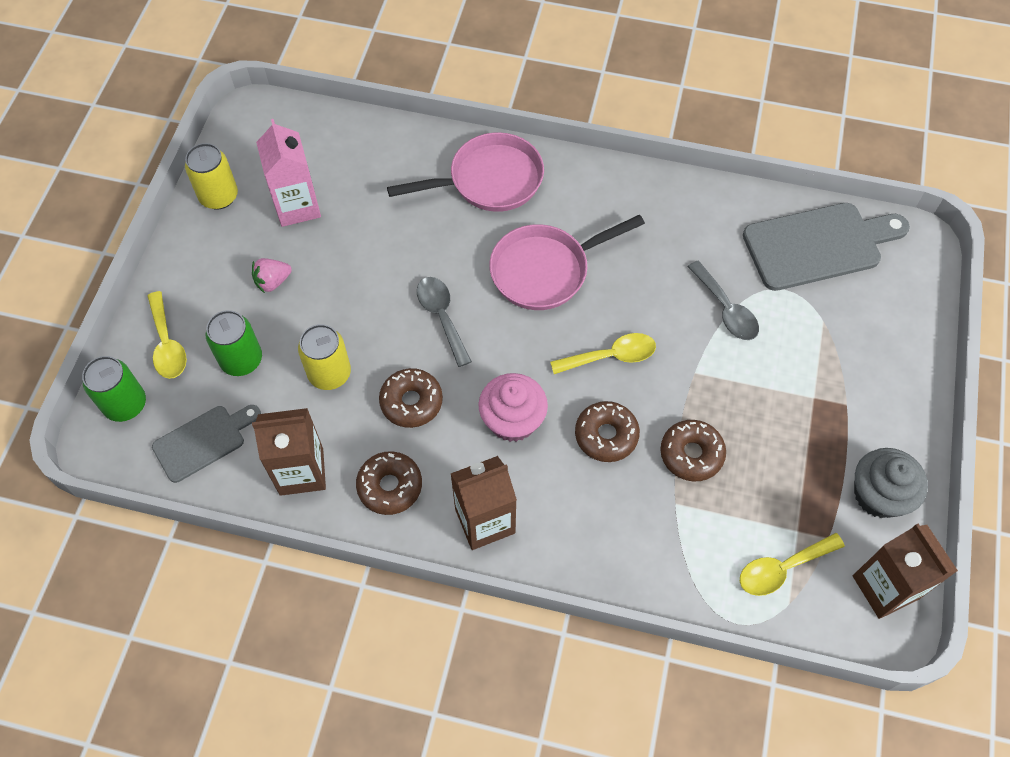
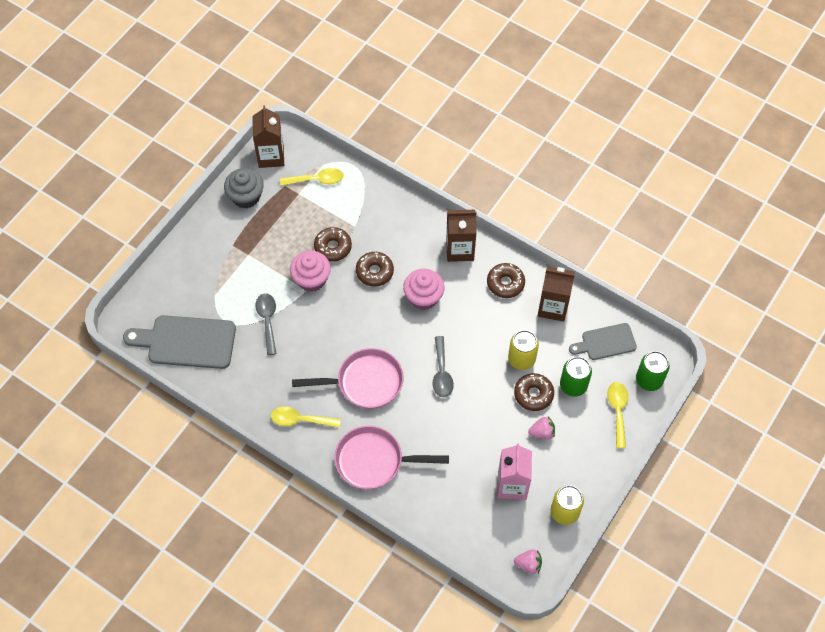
camera: 160 degrees left, 0 degrees up
brown donut [379,368,443,428] -> brown donut moved to [514,373,554,411]
yellow spoon [550,333,656,374] -> yellow spoon moved to [271,406,341,428]
none -> pink cupcake [290,251,331,292]
none -> pink strawberry [514,549,542,574]

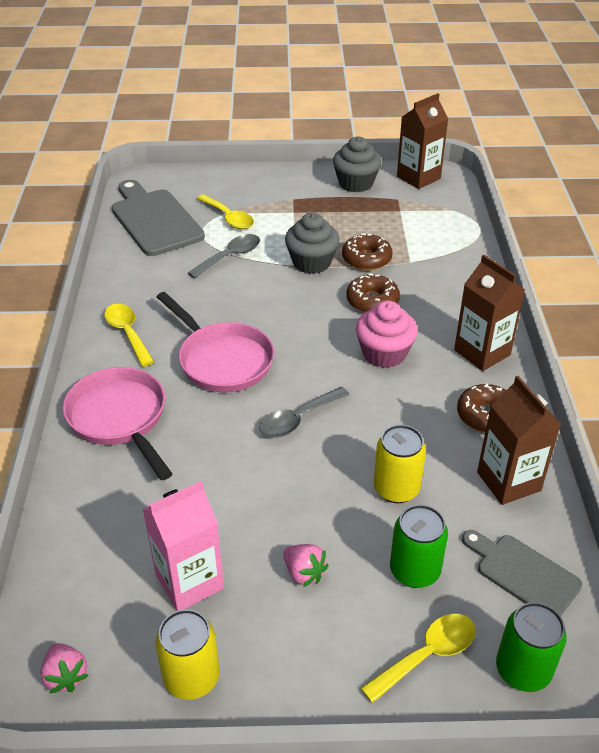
camera: 55 degrees right, 20 degrees down
yellow spoon [280,168,344,186] -> yellow spoon moved to [197,194,254,229]
pink cupcake [290,251,331,292] -> grey cupcake [285,212,340,274]
brown donut [514,373,554,411] -> none

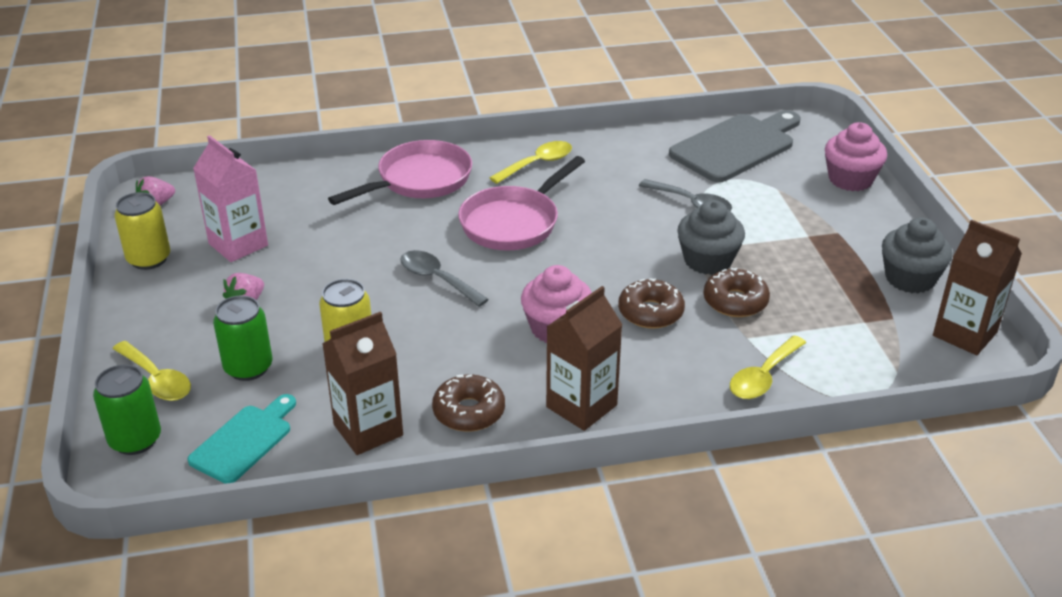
camera: 80 degrees right, 5 degrees down
yellow spoon [197,194,254,229] -> yellow spoon moved to [730,336,806,399]
grey cutting board [462,530,583,616] -> turquoise cutting board [187,394,296,484]
none -> pink cupcake [825,122,887,191]

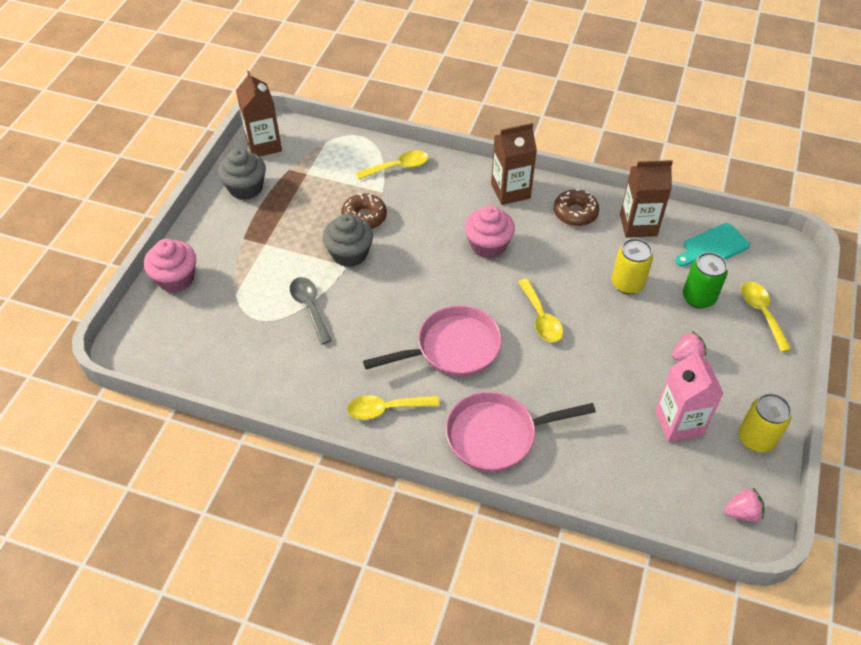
camera: 150 degrees left, 15 degrees up
green can [93,364,161,455] -> none
grey spoon [400,250,489,307] -> yellow spoon [518,279,563,342]
brown donut [618,278,685,329] -> none
grey cutting board [669,110,801,182] -> none

